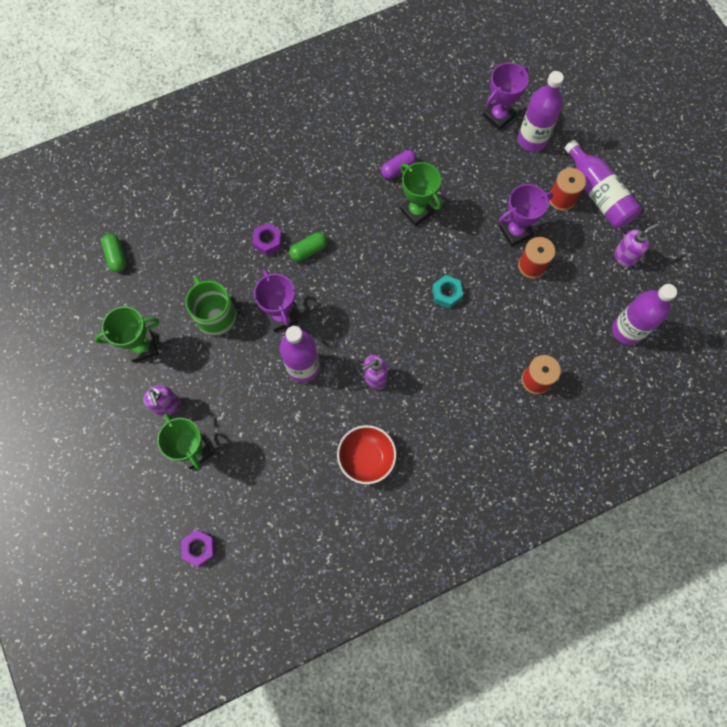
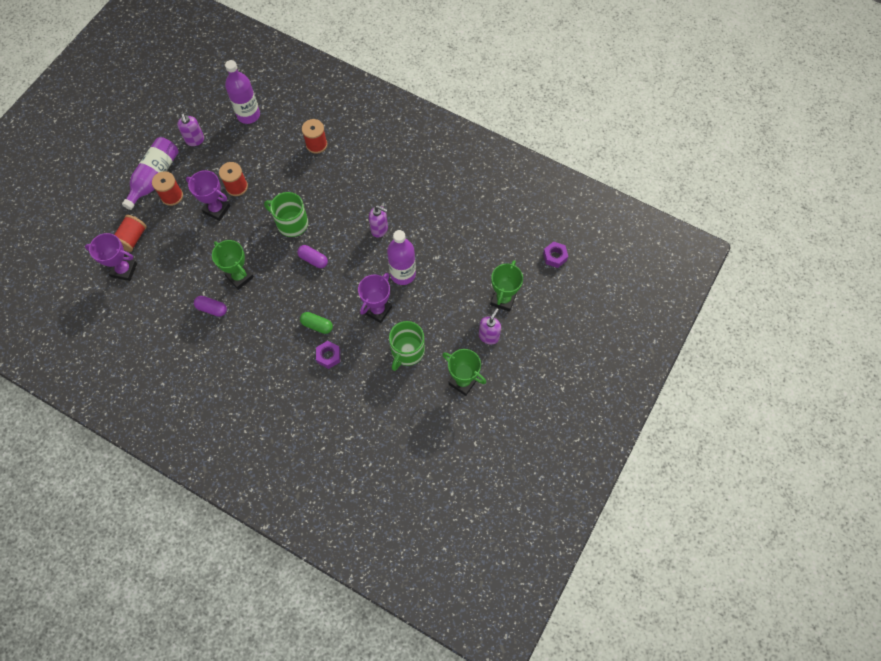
camera: 125 degrees left, 5 degrees down
green capsule [101,234,126,272] -> none
red bowl [337,425,397,484] -> none
green trophy [400,162,441,226] -> green trophy turned 60 degrees counterclockwise [212,240,254,290]
turquoise nut [432,275,463,309] -> green mug [264,192,308,237]
purple bottle [518,71,564,152] -> red spool [114,215,147,252]
purple soap dispenser [614,223,659,268] -> purple soap dispenser turned 135 degrees counterclockwise [177,113,204,146]
none -> purple capsule [297,245,328,268]

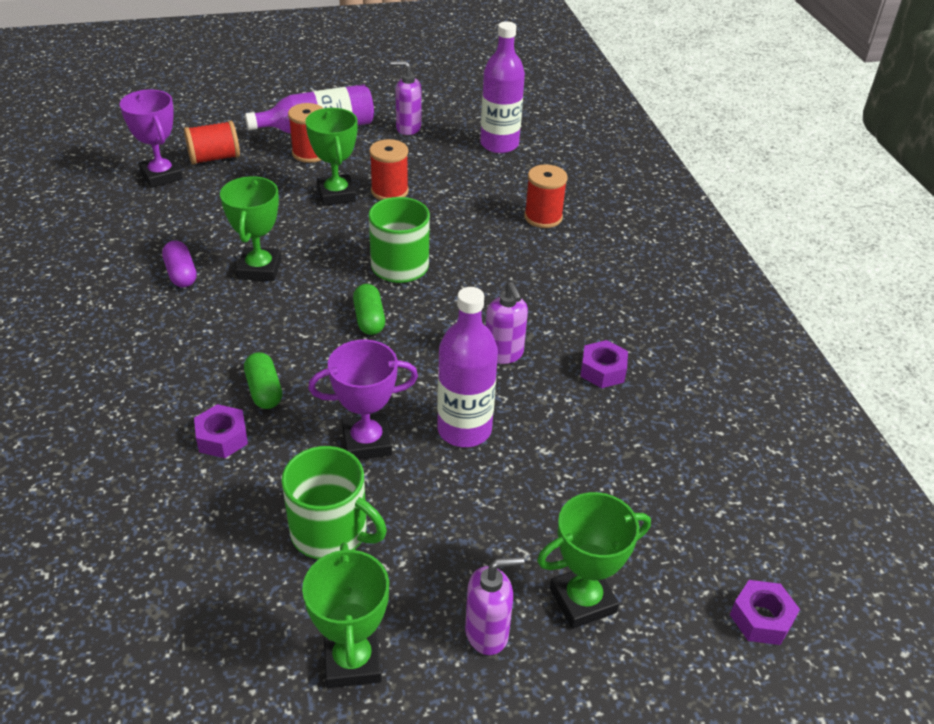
camera: 45 degrees right, 25 degrees down
purple soap dispenser [177,113,204,146] -> purple soap dispenser turned 75 degrees clockwise [391,61,421,135]
purple trophy [186,170,230,221] -> green trophy [305,108,358,206]
purple capsule [297,245,328,268] -> green capsule [353,284,385,335]
green mug [389,321,425,371] -> green mug turned 135 degrees counterclockwise [282,446,387,559]
none -> purple nut [580,340,628,388]

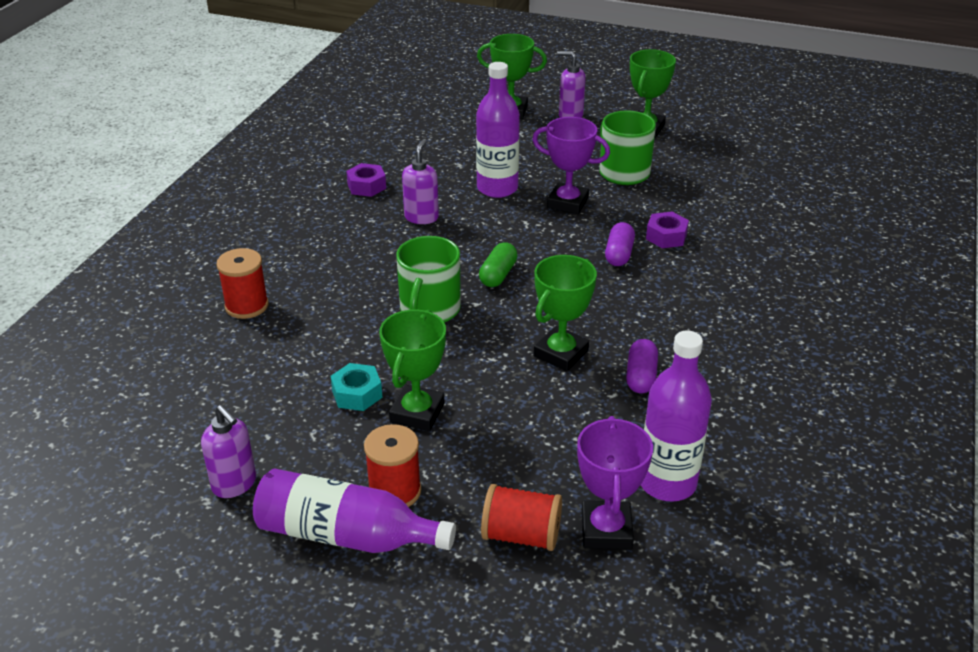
camera: 145 degrees left, 5 degrees down
green capsule [244,352,282,409] -> purple capsule [605,222,635,266]
red spool [369,139,409,200] -> turquoise nut [331,363,382,411]
purple bottle [480,21,525,153] -> purple bottle moved to [641,330,712,502]
purple nut [730,580,800,645] -> none

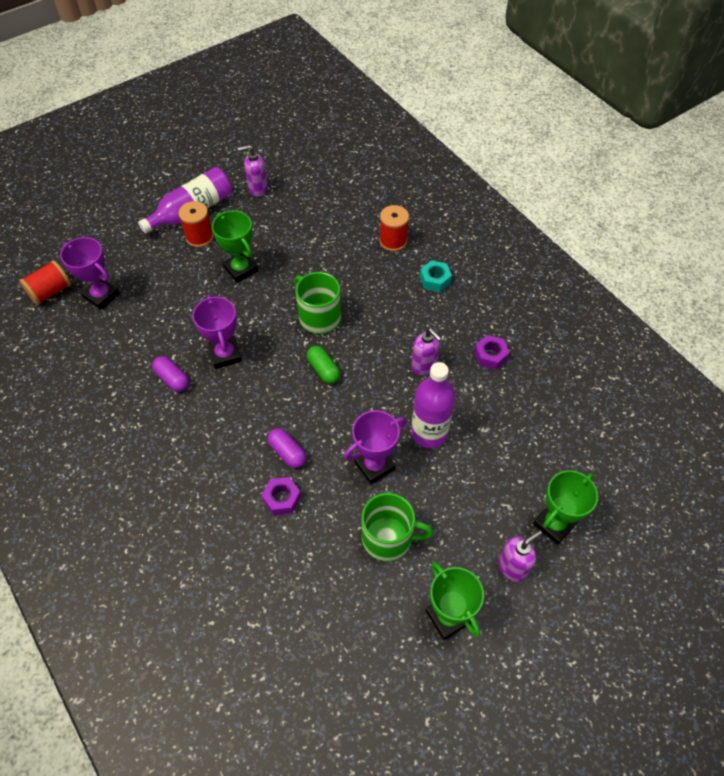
camera: 125 degrees right, 20 degrees up
turquoise nut [331,363,382,411] -> turquoise nut moved to [420,260,452,292]
red spool [481,484,562,551] -> red spool moved to [19,260,71,305]
green trophy [534,255,597,371] -> purple trophy [192,295,242,369]
purple bottle [641,330,712,502] -> none

